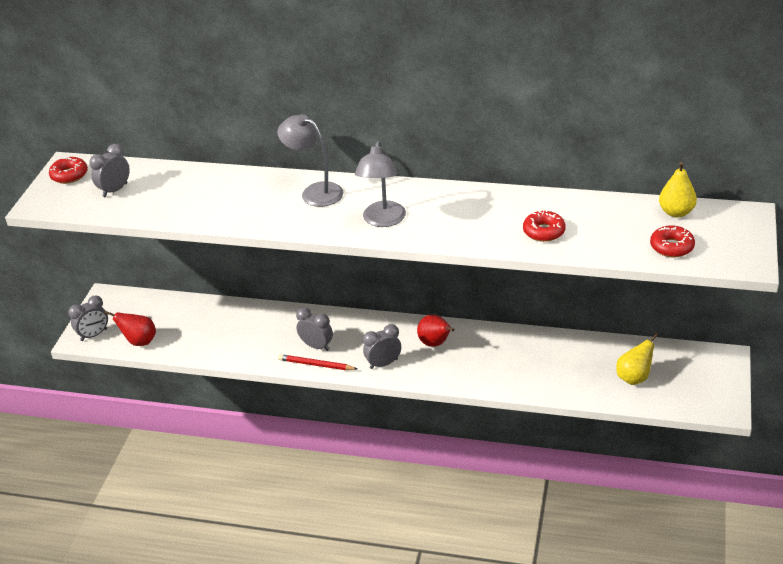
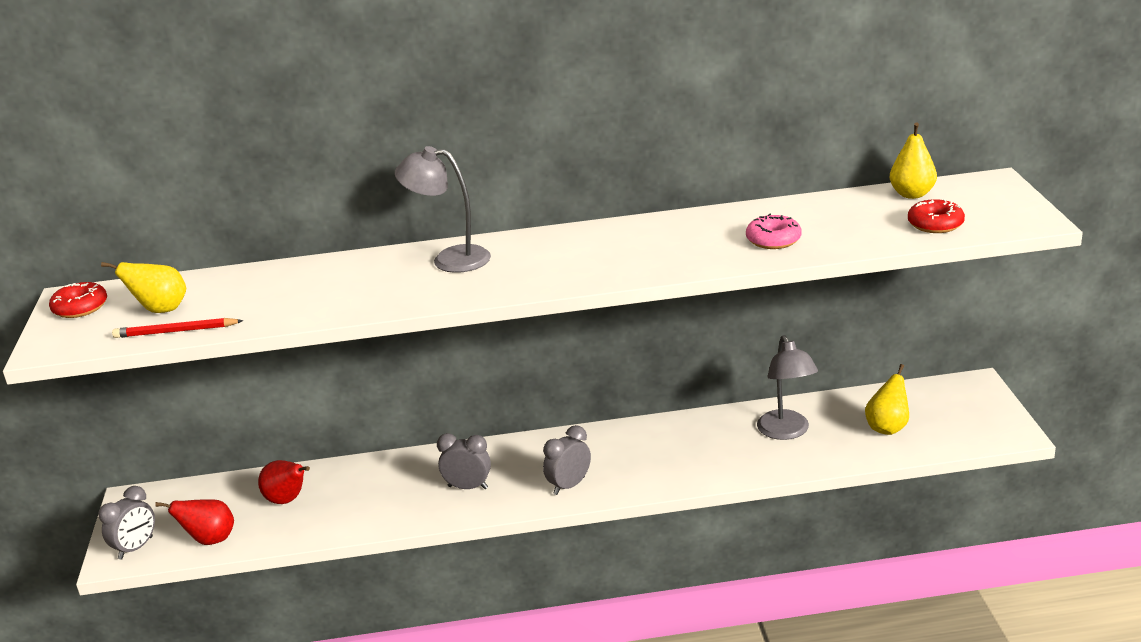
camera: 20 degrees left, 10 degrees down
grey clock [89,144,130,198] -> yellow pear [101,262,186,313]
red pencil [278,354,357,370] -> red pencil moved to [112,318,244,338]
grey lamp [355,141,406,227] -> grey lamp moved to [757,335,818,440]
red pear [417,315,455,347] -> red pear moved to [258,460,310,504]
red donut [523,210,566,242] -> pink donut [746,213,802,249]

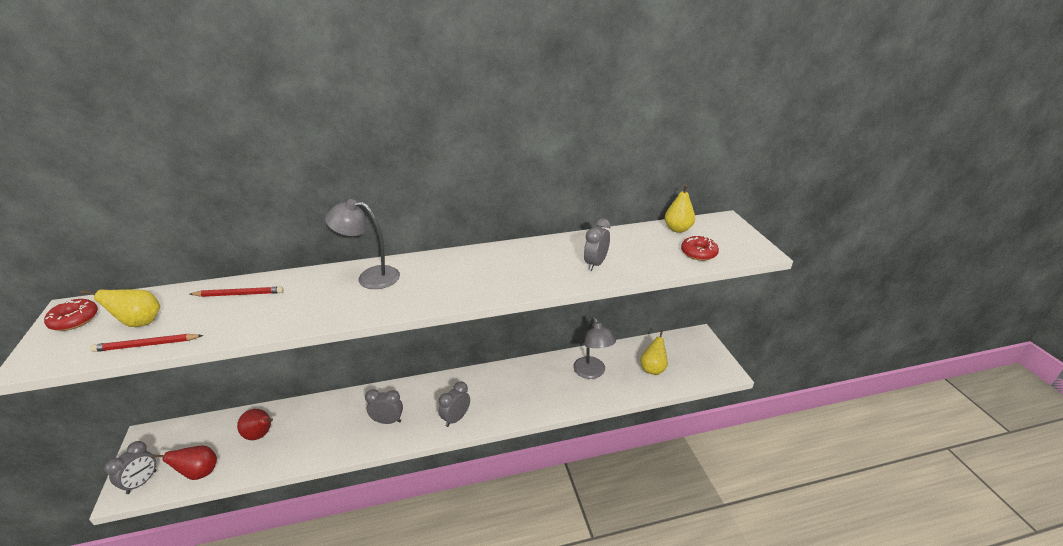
camera: 10 degrees left, 5 degrees up
pink donut [746,213,802,249] -> grey clock [584,218,611,271]
none -> red pencil [190,287,284,297]

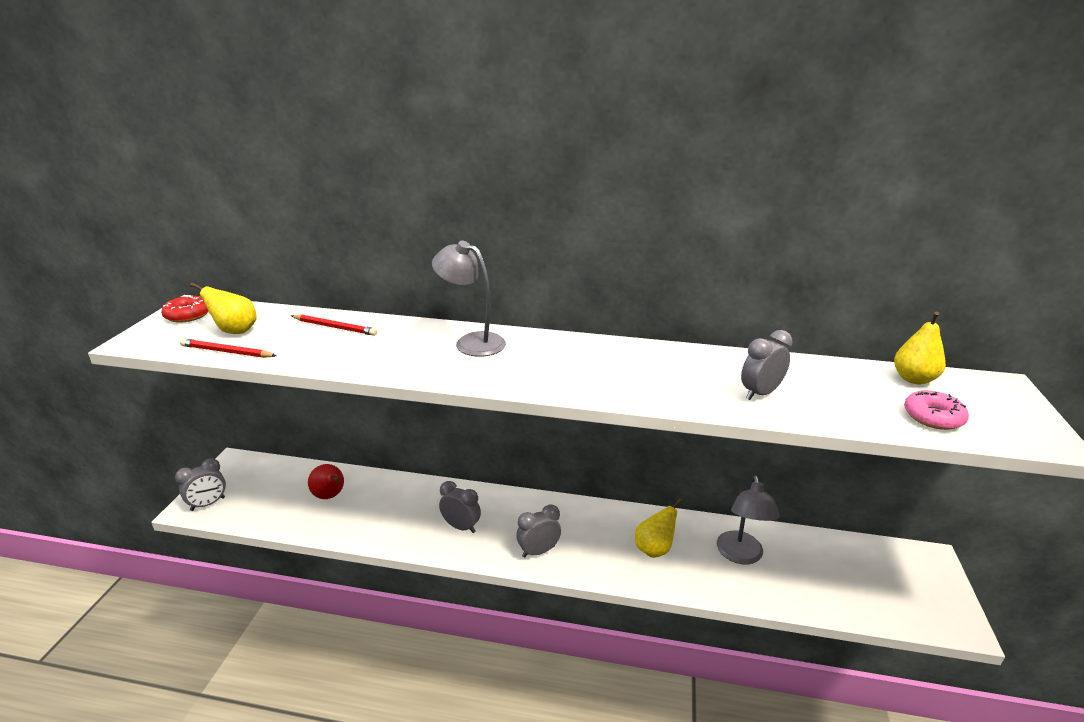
camera: 25 degrees right, 5 degrees down
red pear [151,446,217,480] -> none
yellow pear [640,330,668,375] -> yellow pear moved to [635,498,682,558]
red donut [681,236,719,261] -> pink donut [904,390,969,430]

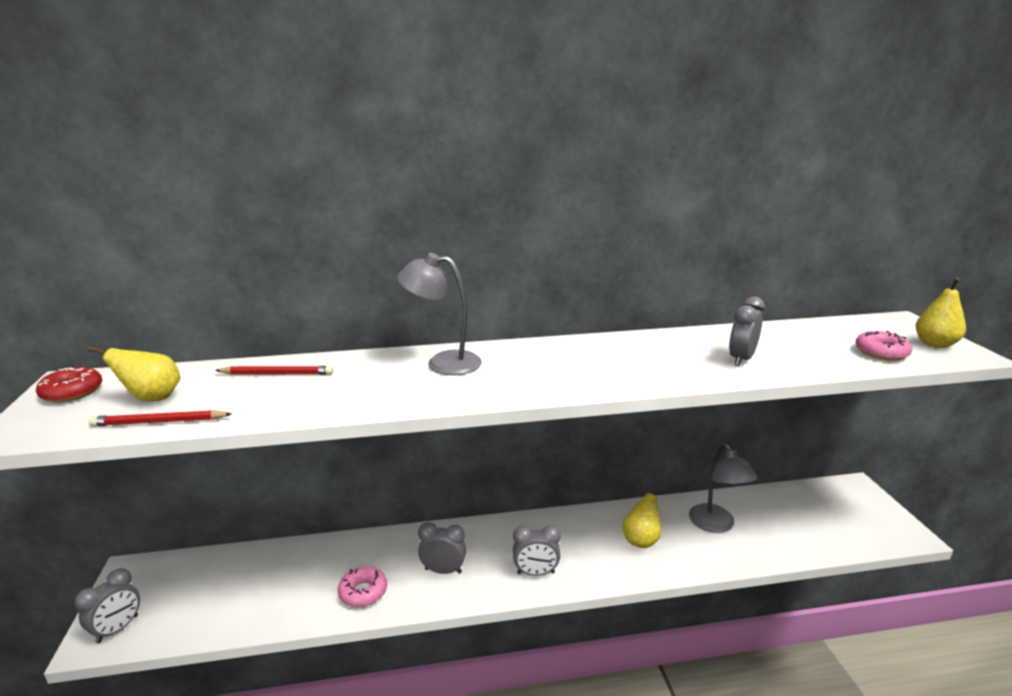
camera: 20 degrees left, 5 degrees down
red pear [308,464,344,499] -> none
grey clock [516,505,561,558] -> grey clock turned 135 degrees counterclockwise [513,525,560,576]
yellow pear [894,311,946,384] -> yellow pear moved to [916,278,966,348]
none -> pink donut [338,566,387,607]

